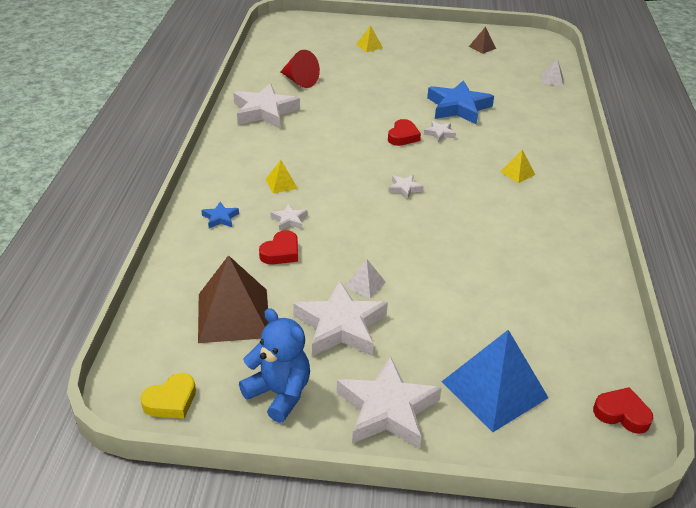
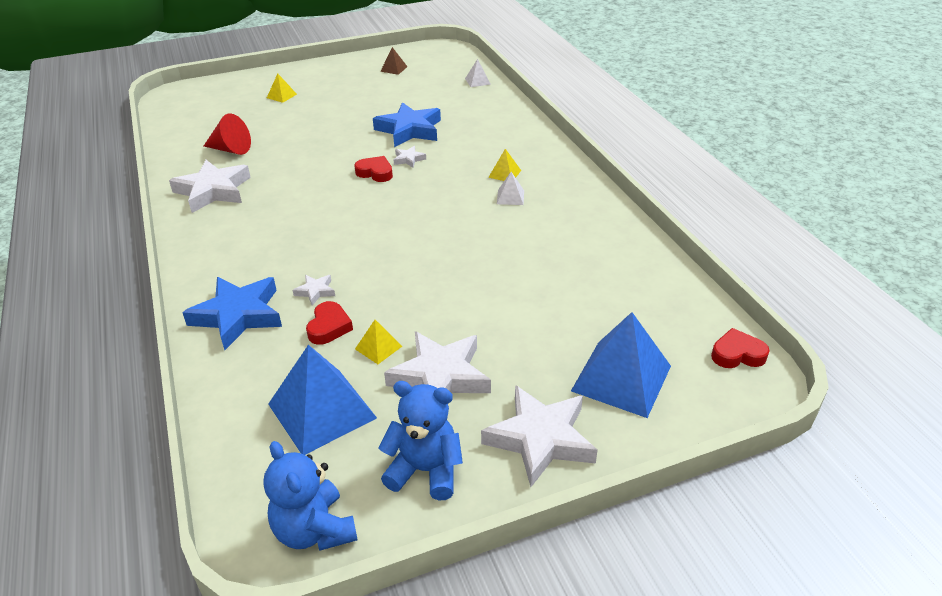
camera: 25 degrees left, 0 degrees up
yellow heart [141,373,196,418] -> blue teddy bear [263,441,358,551]
brown pyramid [198,255,269,343] -> blue pyramid [268,345,377,455]
blue star [201,202,239,228] -> blue star [182,277,282,350], size x2.20
yellow pyramid [265,160,298,193] -> yellow pyramid moved to [355,320,402,364]
white pyramid [345,259,385,299] -> white pyramid moved to [497,172,524,205]
red heart [388,119,421,146] -> red heart turned 60 degrees counterclockwise [354,156,393,182]
white star [388,175,424,199] -> none

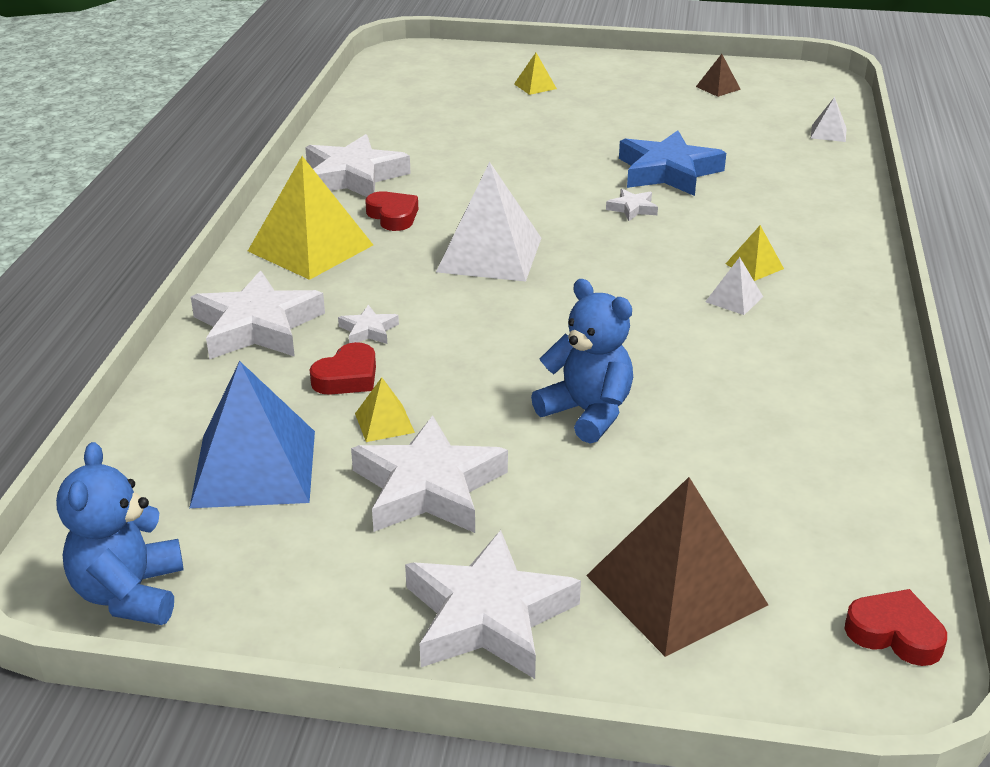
camera: 30 degrees right, 5 degrees down
blue star [182,277,282,350] -> white star [191,271,325,359]
red cone [204,113,251,155] -> none
red heart [354,156,393,182] -> red heart moved to [365,191,418,231]
blue teddy bear [378,381,463,501] -> blue teddy bear moved to [531,279,633,444]
blue pyramid [571,312,671,418] -> brown pyramid [586,477,768,657]
none -> yellow pyramid [248,156,373,280]
none -> white pyramid [436,162,541,282]

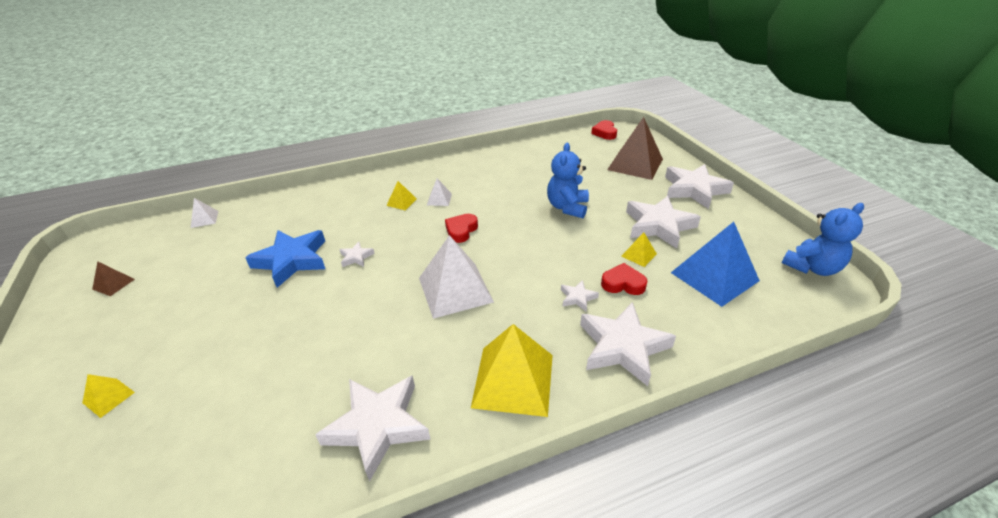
camera: 120 degrees left, 5 degrees up
red heart [365,191,418,231] -> red heart moved to [445,214,478,243]

